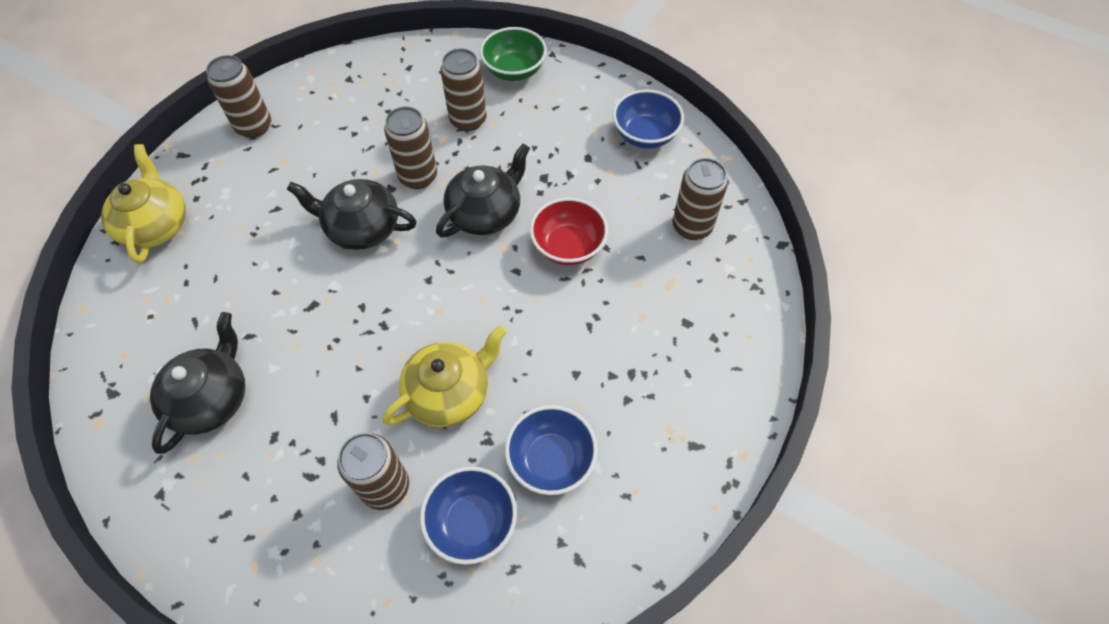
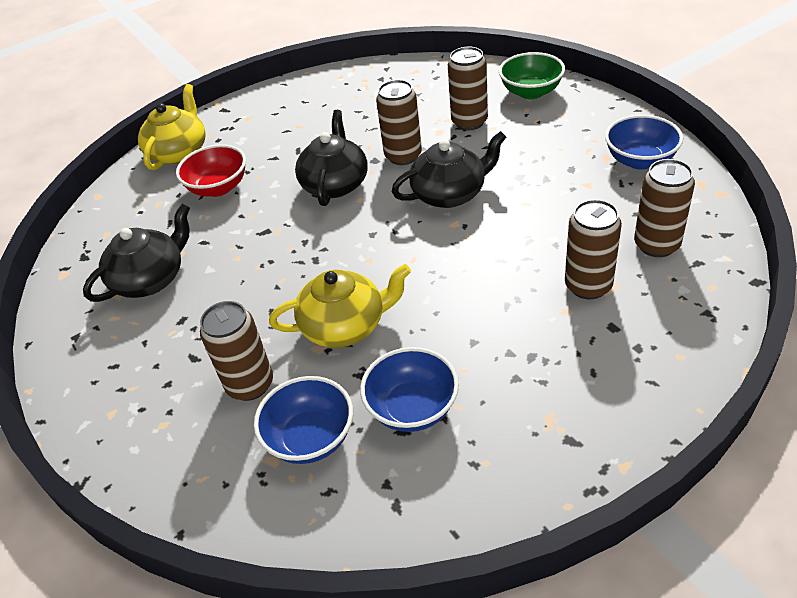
camera: 30 degrees right, 15 degrees down
brown can [206,55,271,138] -> brown can moved to [565,199,622,299]
black teapot [287,179,417,250] -> black teapot turned 60 degrees clockwise [295,110,368,206]
red bowl [530,198,608,265] -> red bowl moved to [176,144,246,197]

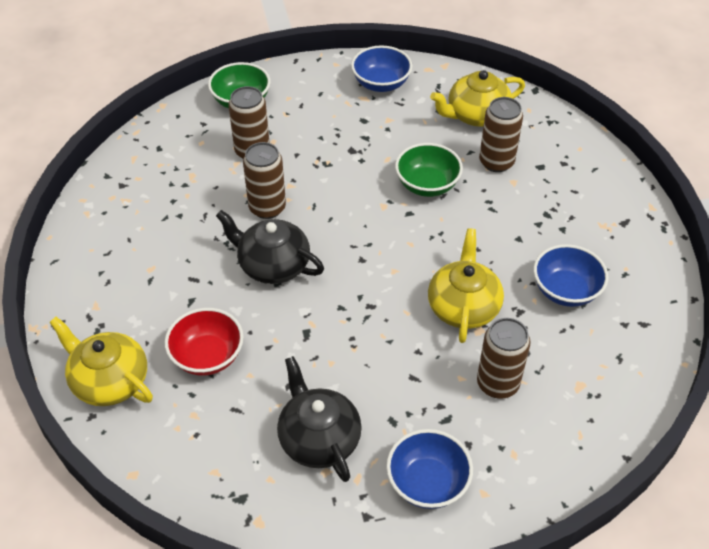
camera: 75 degrees left, 5 degrees up
blue bowl [254,376,353,464] -> blue bowl moved to [386,429,473,509]
black teapot [392,131,506,208] -> none
brown can [634,159,695,257] -> yellow teapot [430,70,525,127]
none -> green bowl [395,143,463,197]

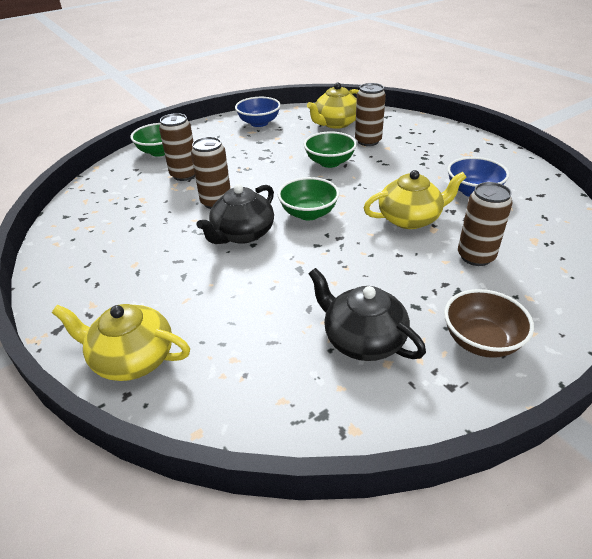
camera: 20 degrees left, 10 degrees down
red bowl [165,308,244,376] -> none
black teapot [216,210,324,284] -> black teapot turned 60 degrees counterclockwise [197,184,274,244]
blue bowl [386,429,473,509] -> brown bowl [444,289,534,358]
yellow teapot [428,228,504,343] -> yellow teapot turned 90 degrees clockwise [364,170,466,229]
none -> green bowl [278,177,339,221]

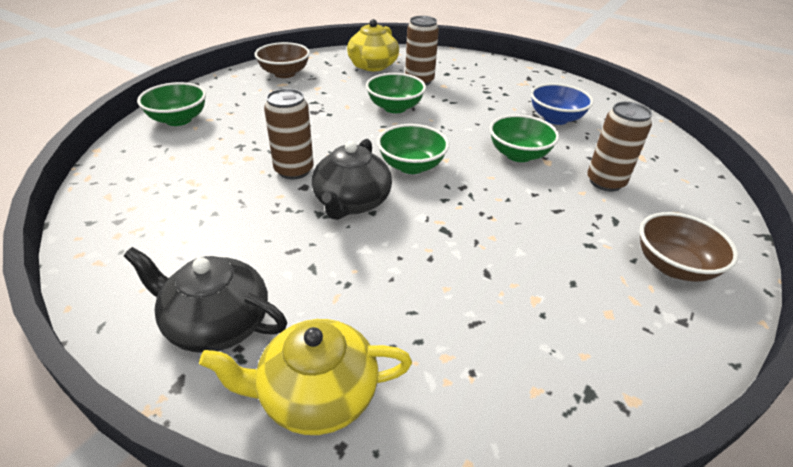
camera: 25 degrees left, 0 degrees up
brown can [159,113,195,181] -> none
blue bowl [235,97,281,127] -> brown bowl [254,42,310,78]
black teapot [309,268,426,361] -> black teapot moved to [124,247,287,353]
yellow teapot [364,170,466,229] -> green bowl [489,114,559,162]

